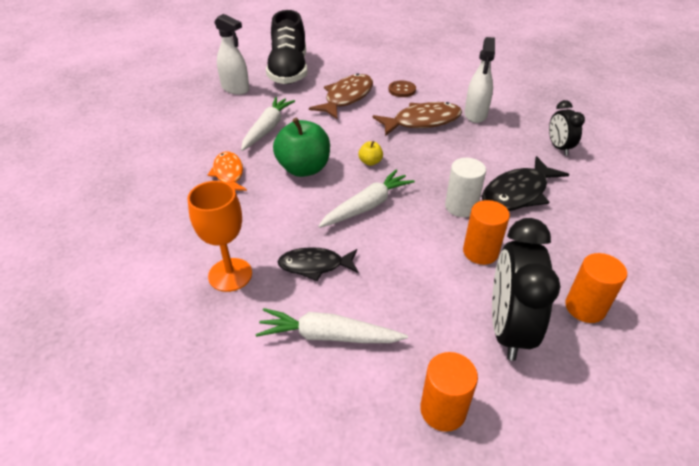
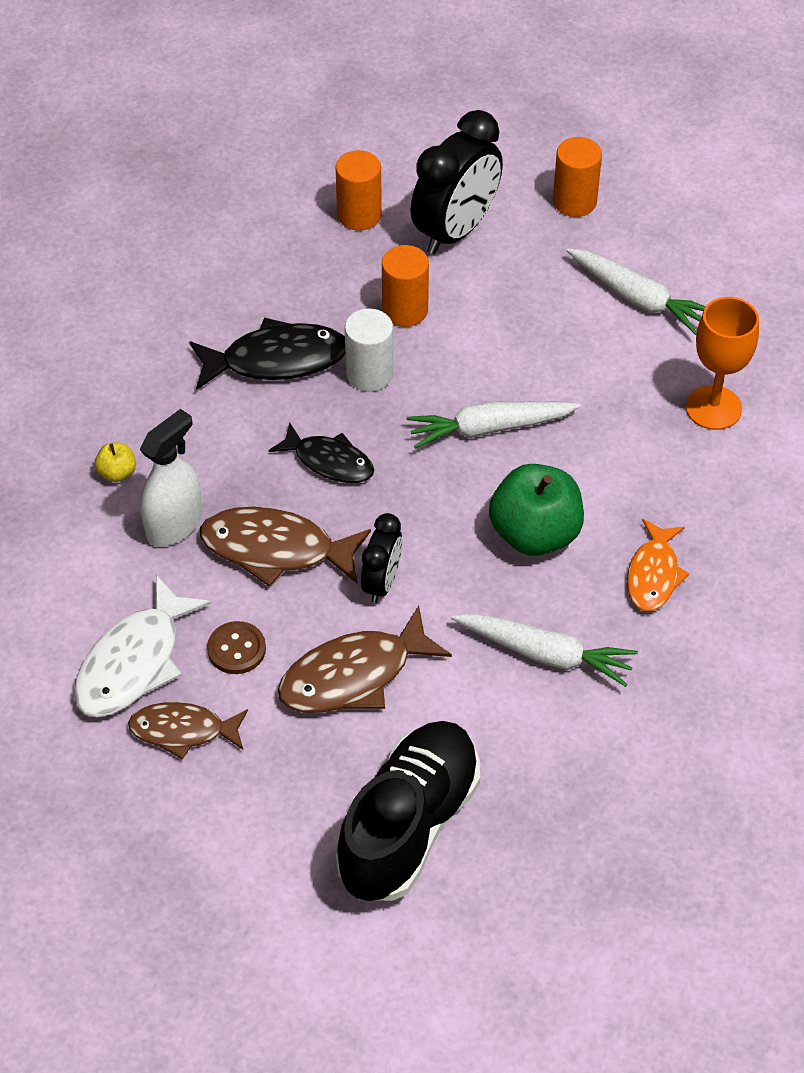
camera: 150 degrees left, 10 degrees up
white spray bottle [214,14,249,95] -> none
white carrot [241,97,295,151] -> white carrot turned 120 degrees counterclockwise [451,613,638,687]
black fish [277,247,358,281] -> black fish moved to [269,422,374,483]
yellow apple [358,141,383,166] -> yellow apple moved to [95,443,136,482]
black clock [549,100,585,155] -> black clock moved to [361,513,402,603]
none -> white fish [74,575,212,717]
none -> brown fish [128,702,248,760]

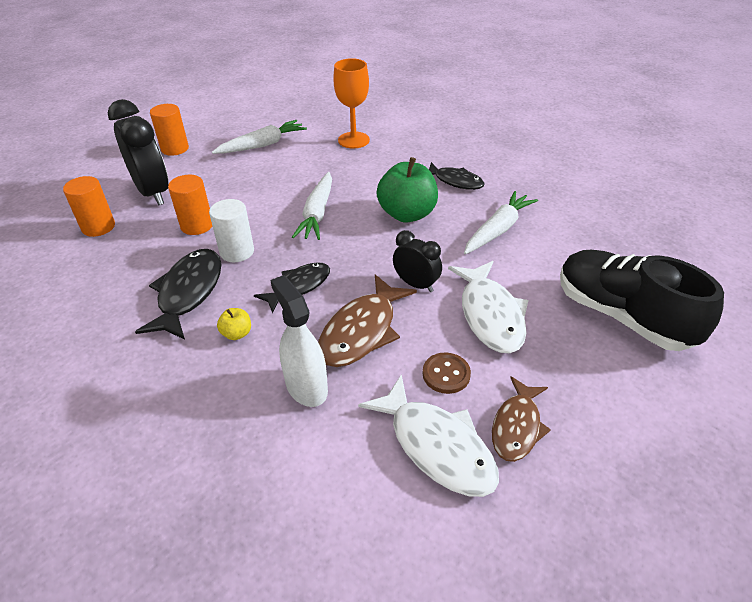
camera: 70 degrees left, 10 degrees down
yellow apple [95,443,136,482] -> yellow apple moved to [217,308,251,340]
brown fish [278,606,452,713] -> white fish [448,261,529,353]
orange fish [627,519,689,611] -> black fish [429,162,485,190]

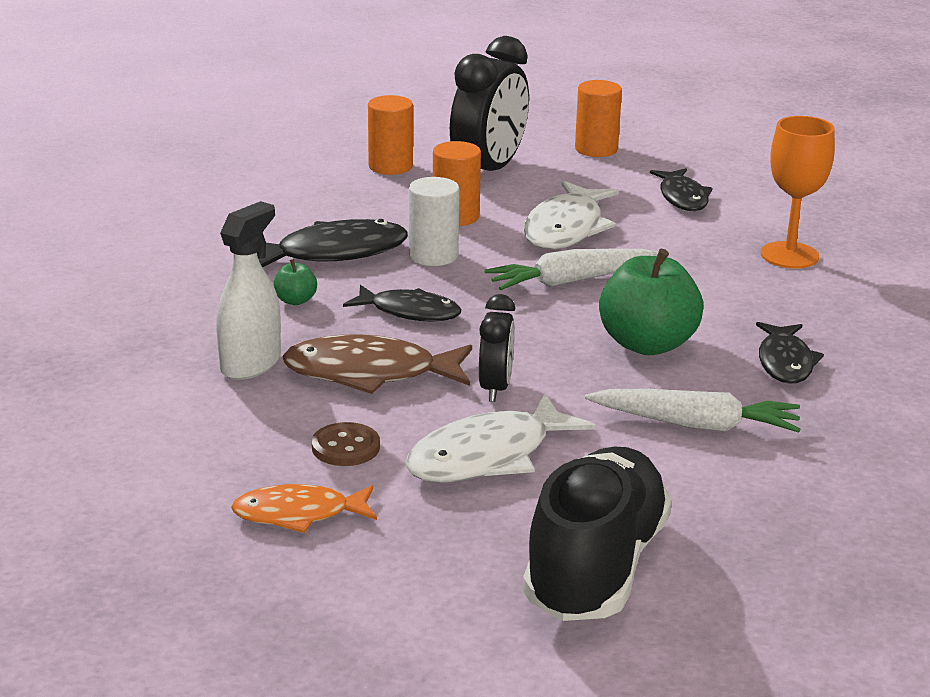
camera: 60 degrees right, 15 degrees down
white carrot [212,120,307,154] -> black fish [650,168,713,211]
yellow apple [217,308,251,340] -> green apple [273,259,317,305]
white fish [358,374,499,497] -> white fish moved to [523,181,619,249]
brown fish [492,376,551,462] -> orange fish [231,484,377,533]

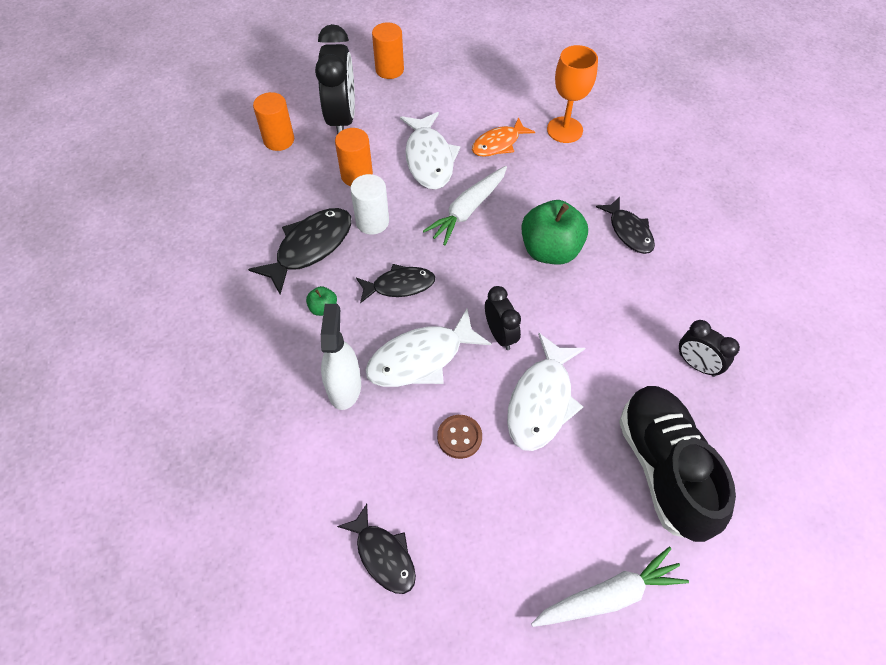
camera: 30 degrees left, 30 degrees up
orange fish [231,484,377,533] -> orange fish moved to [472,117,535,157]
brown fish [282,334,472,394] -> white fish [366,309,491,387]
white carrot [585,389,800,433] -> white carrot moved to [531,547,689,627]
black fish [650,168,713,211] -> black fish moved to [337,504,416,594]
none -> black clock [679,320,740,377]

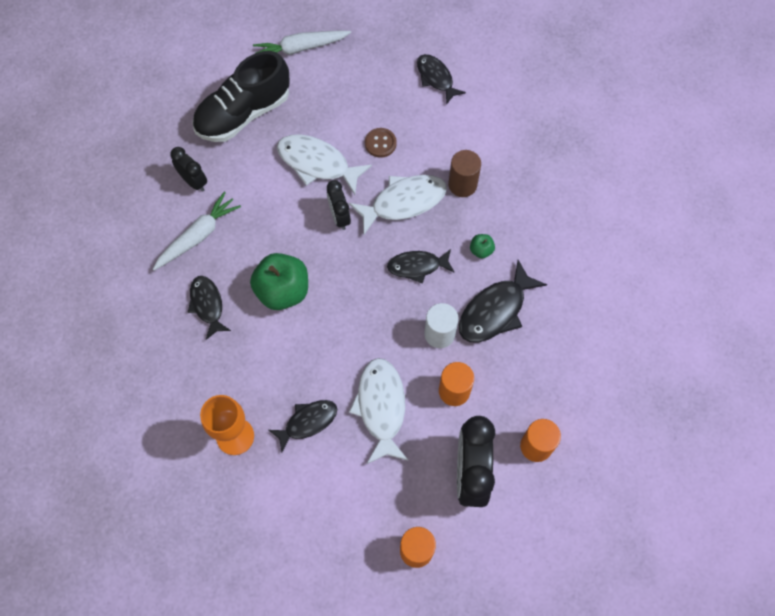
camera: 175 degrees left, 10 degrees up
white spray bottle [321,304,361,410] -> brown cylinder [448,150,481,197]
white carrot [423,166,507,245] -> white carrot moved to [153,191,241,270]
orange fish [472,117,535,157] -> black fish [269,400,337,453]
white fish [507,333,585,451] -> white fish turned 90 degrees counterclockwise [277,134,372,195]
black shoe [619,386,736,542] -> black shoe turned 60 degrees clockwise [192,51,290,142]

